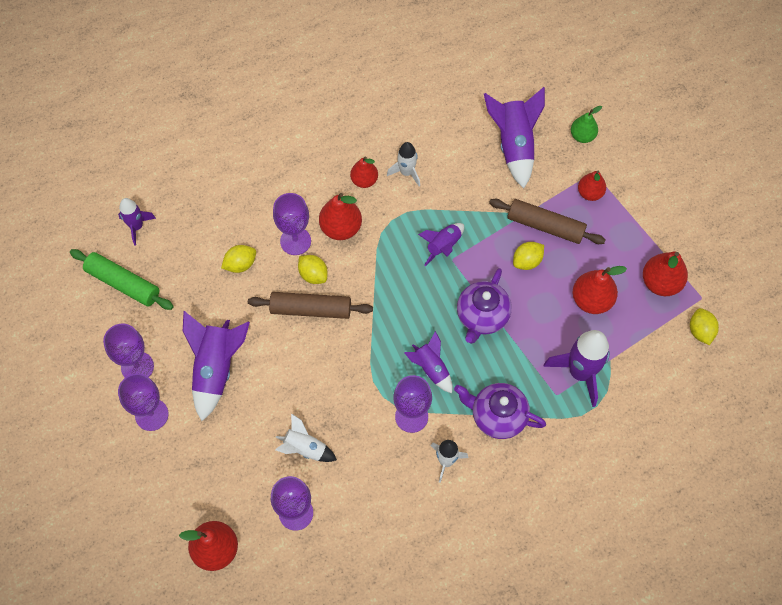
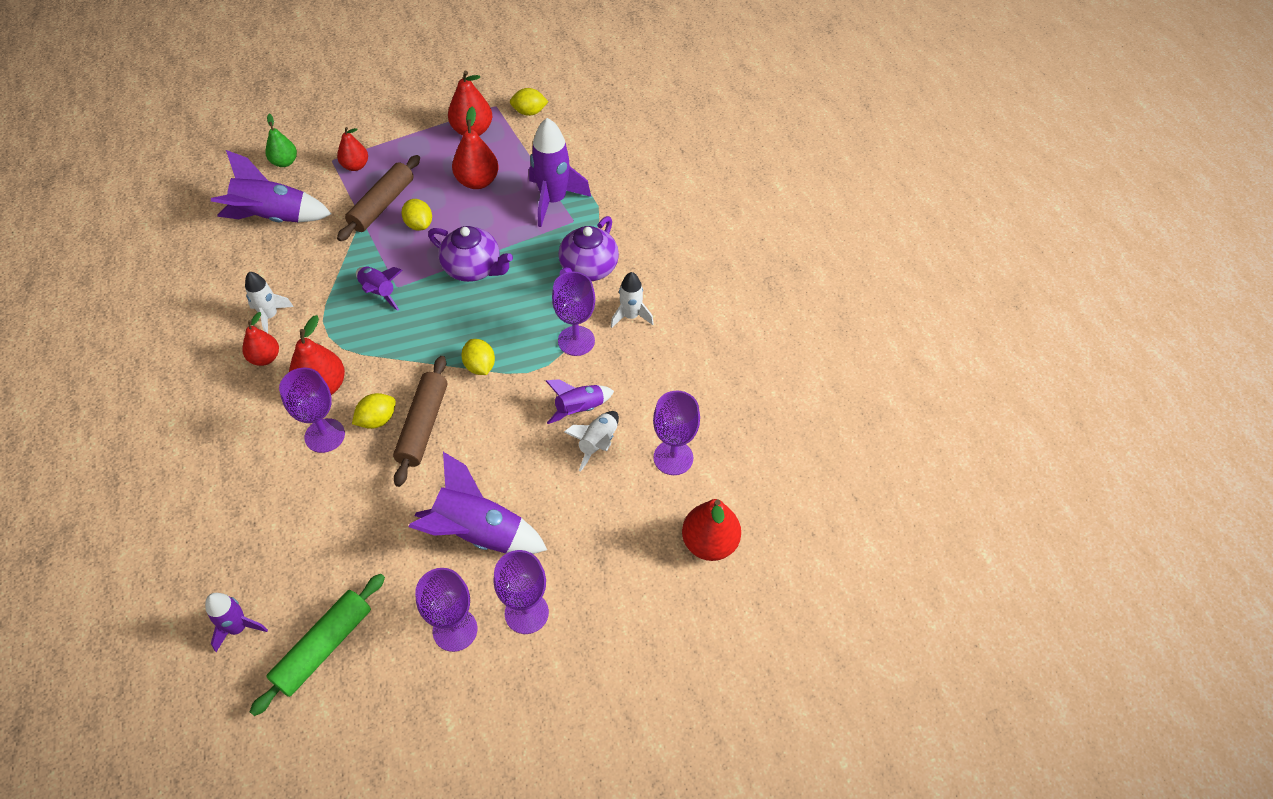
camera: 85 degrees left, 10 degrees down
yellow lemon [221,245,256,273] -> yellow lemon moved to [461,339,495,375]
purple rocket [404,331,452,393] -> purple rocket moved to [546,379,614,424]

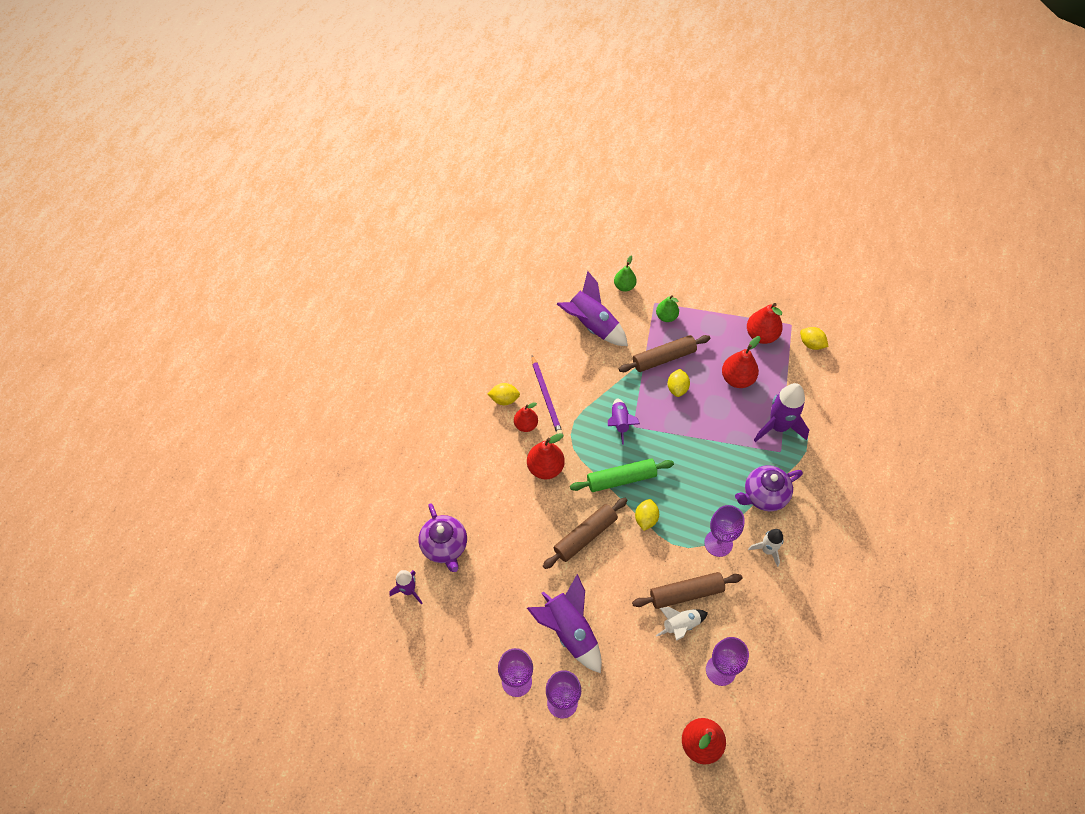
camera: 40 degrees right, 5 degrees up
white rocket [245,272,294,333] -> purple pencil [532,355,563,434]
green rolling pin [250,574,385,716] -> green rolling pin moved to [570,458,674,492]
purple goblet [279,368,345,453] -> none
red pear [337,127,368,171] -> green pear [656,295,679,322]
yellow lemon [352,393,396,429] -> yellow lemon moved to [488,383,520,405]
purple teapot [428,226,513,282] -> purple teapot moved to [419,503,467,572]
purple rocket [546,379,614,424] -> brown rolling pin [632,572,742,609]

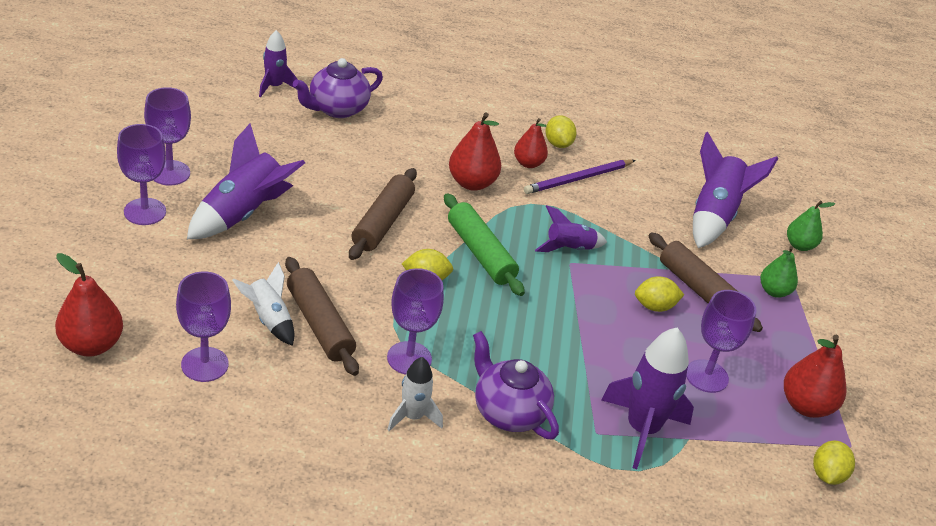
camera: 70 degrees right, 20 degrees down
brown rolling pin [543,498,628,569] -> brown rolling pin turned 75 degrees clockwise [349,168,417,260]
red pear [722,336,761,388] -> purple goblet [686,290,757,393]

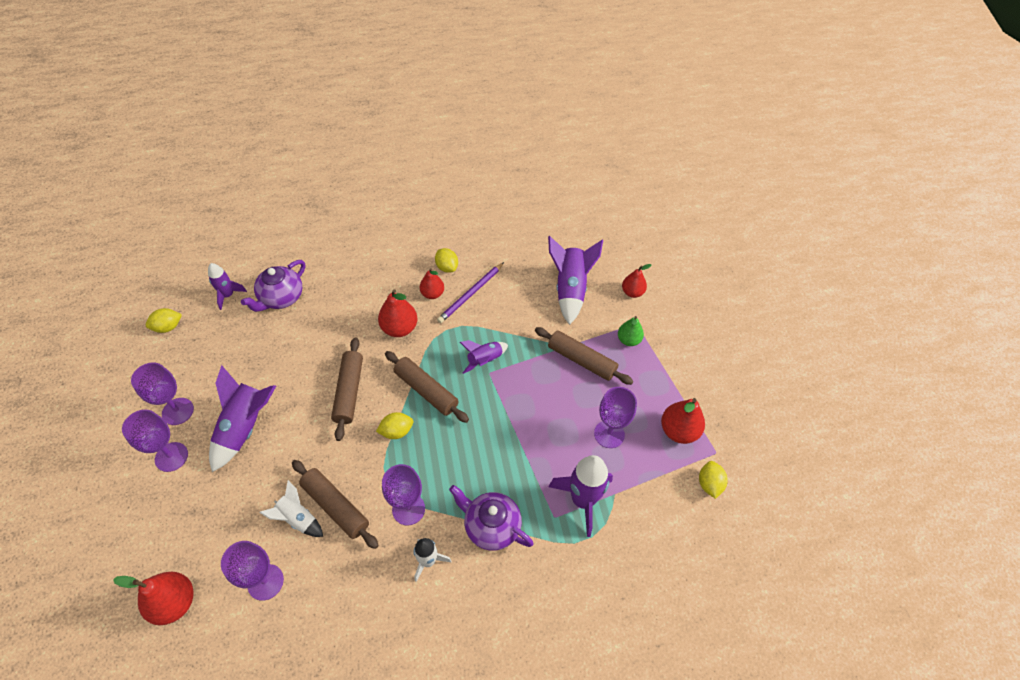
camera: 15 degrees left, 15 degrees up
green rolling pin [444,193,525,296] -> brown rolling pin [385,351,469,423]
yellow lemon [635,276,684,312] -> yellow lemon moved to [146,308,182,333]
green pear [787,200,835,251] -> red pear [622,264,651,298]

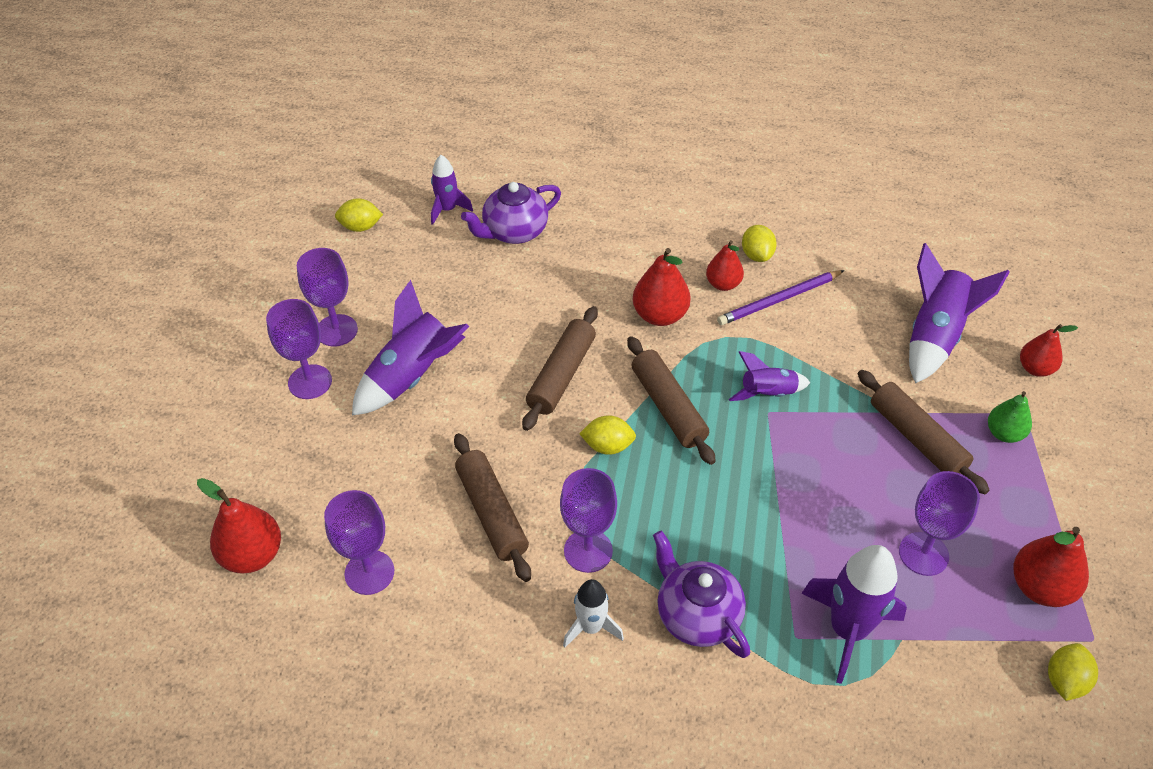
camera: 25 degrees right, 5 degrees down
white rocket [259,480,323,537] -> none

